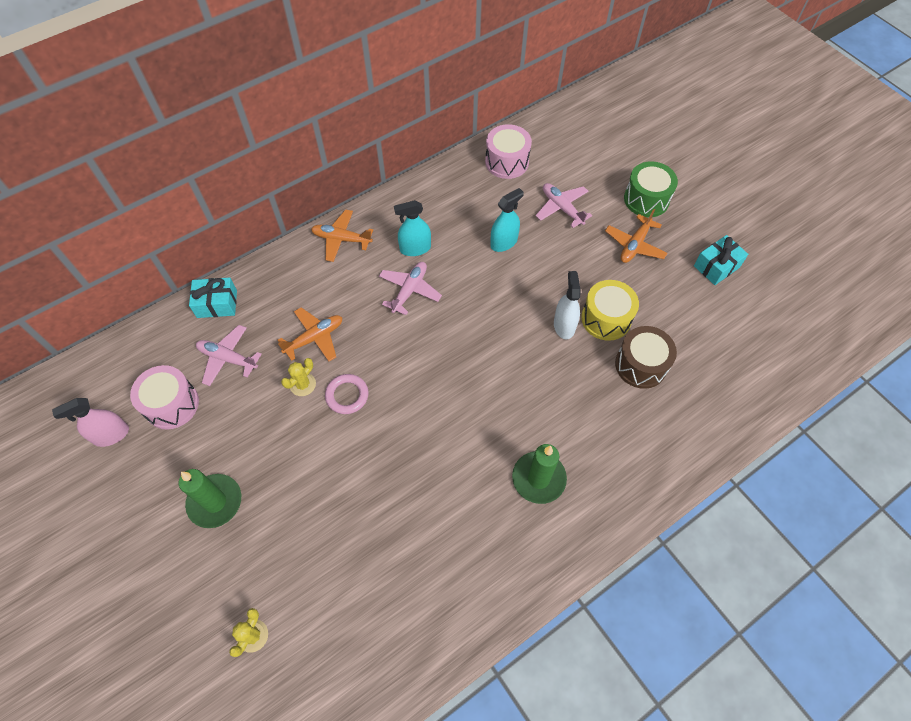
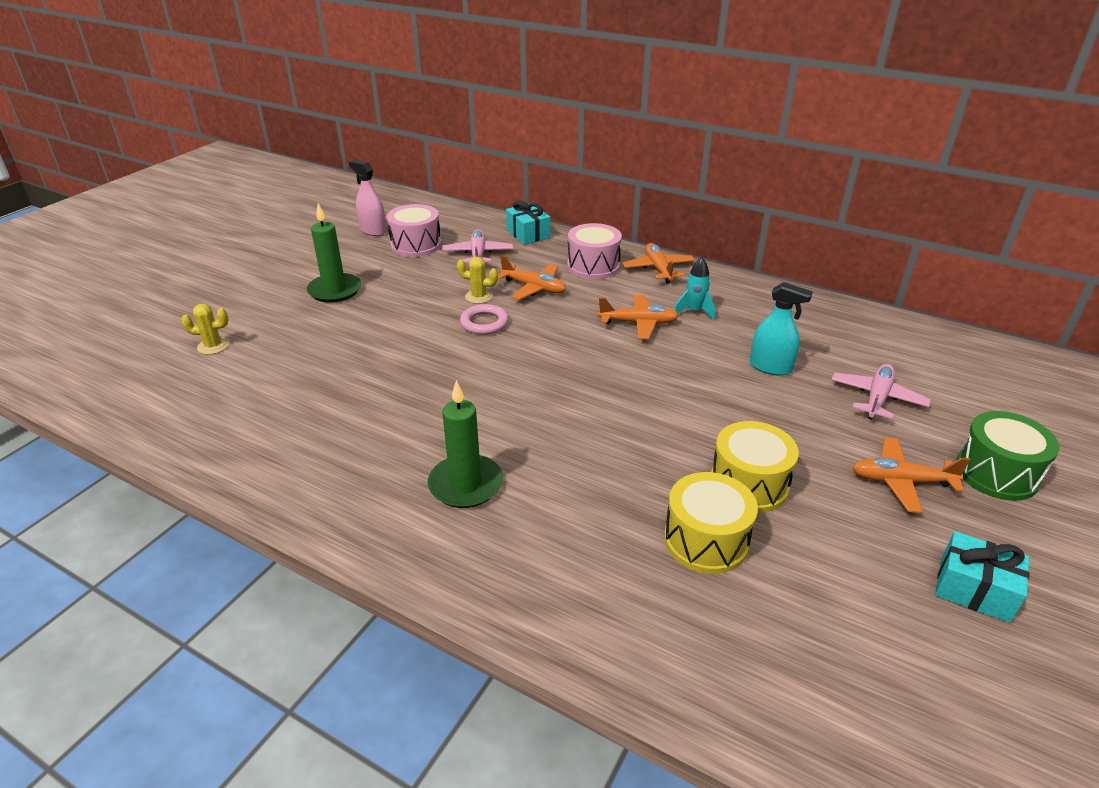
camera: 65 degrees right, 25 degrees down
pink plane [379,262,442,315] -> orange plane [598,295,679,339]
turquoise spray bottle [394,200,431,256] -> turquoise rocket [674,257,716,321]
pink drum [485,124,532,179] -> pink drum moved to [567,223,622,279]
white spray bottle [554,271,581,339] -> none
brown drum [615,326,677,389] -> yellow drum [664,472,758,574]

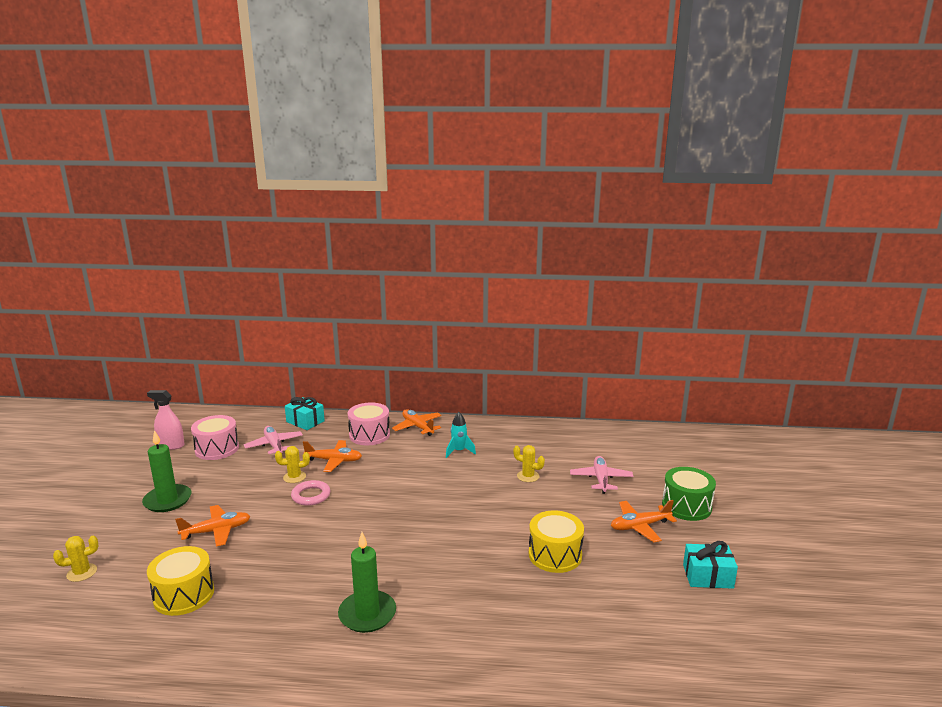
camera: 25 degrees left, 15 degrees down
orange plane [598,295,679,339] -> orange plane moved to [175,505,250,547]
yellow drum [664,472,758,574] -> yellow drum moved to [147,546,214,616]
turquoise spray bottle [750,282,813,376] -> yellow cactus [513,445,545,482]

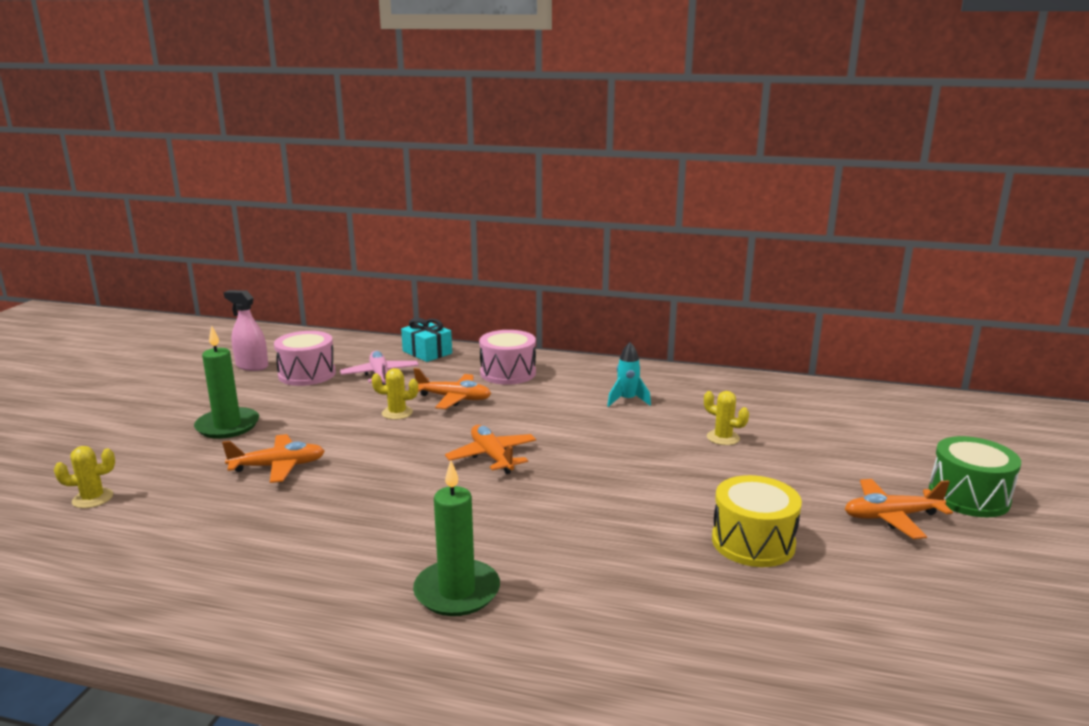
camera: 10 degrees right, 0 degrees up
yellow drum [147,546,214,616] -> none
pink ring [291,480,330,506] -> none
orange plane [392,409,442,436] -> orange plane moved to [445,425,536,474]
pink plane [570,456,633,494] -> none
turquoise gift [683,541,738,589] -> none

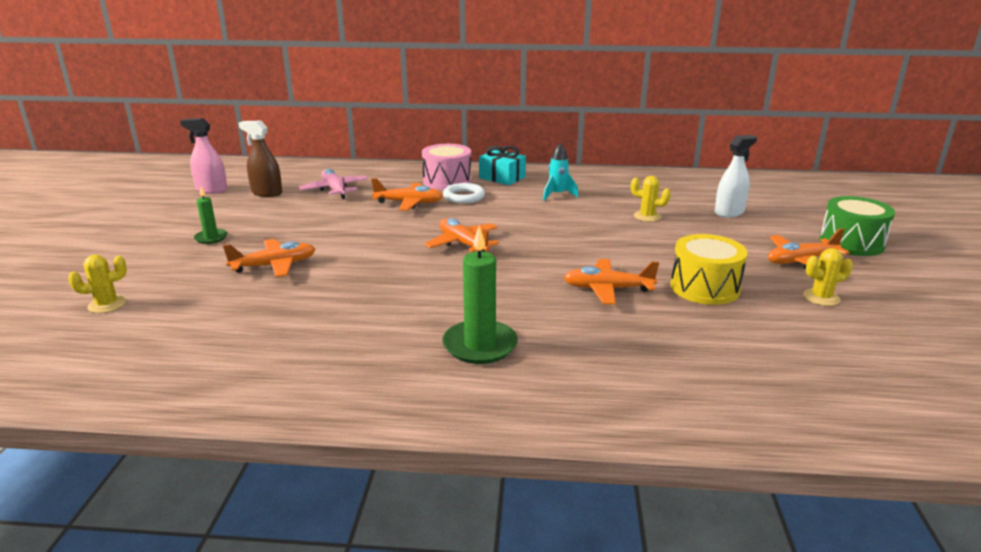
camera: 10 degrees left, 5 degrees up
green candle [194,326,259,439] -> green candle [194,187,228,244], size x0.56
pink drum [274,331,336,386] -> brown spray bottle [238,121,282,197]
yellow cactus [372,368,418,420] -> yellow cactus moved to [803,248,853,306]
turquoise gift [401,318,452,362] -> turquoise gift moved to [479,146,526,185]
none -> white ring [443,183,485,203]
none -> orange plane [564,259,659,305]
none -> white spray bottle [715,135,757,218]

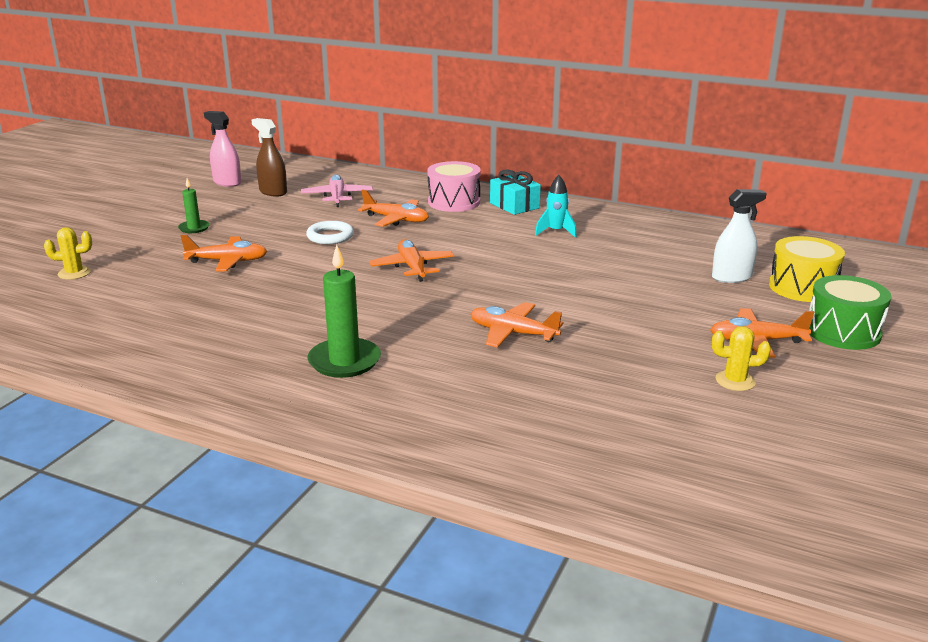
camera: 20 degrees right, 0 degrees up
white ring [443,183,485,203] -> white ring moved to [306,221,354,244]
yellow cactus [631,176,671,222] -> none
yellow drum [670,234,748,305] -> yellow drum moved to [769,236,845,302]

